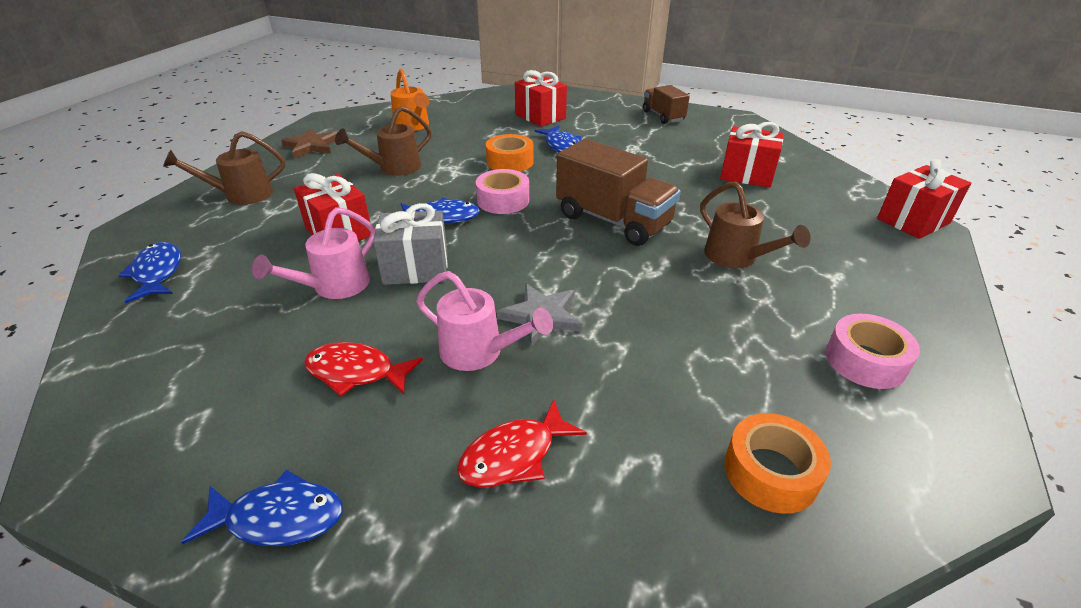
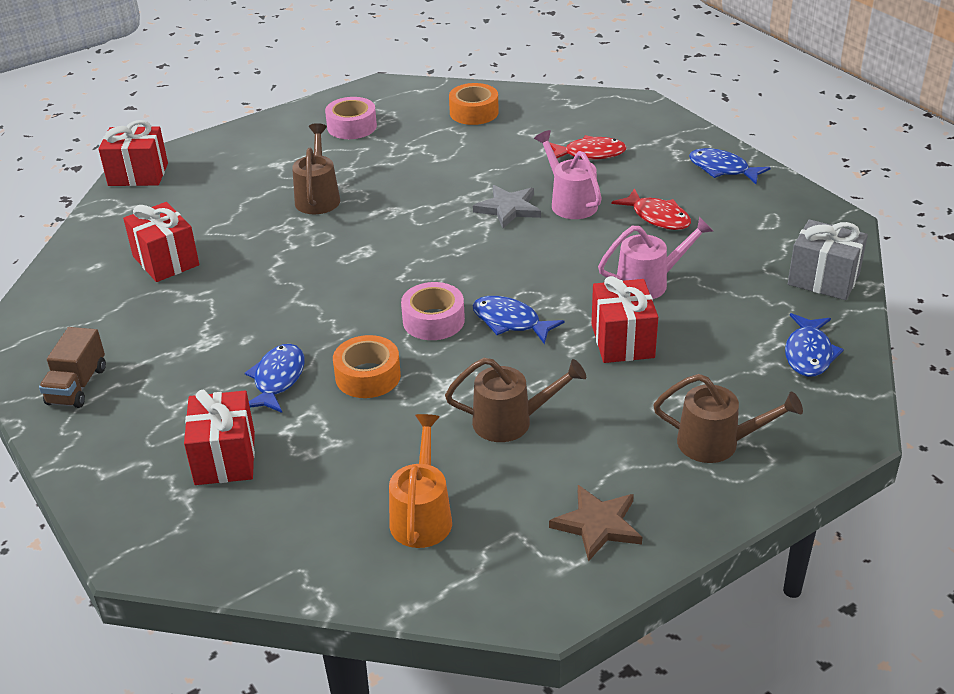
camera: 145 degrees left, 0 degrees up
grey gift [373,203,448,285] -> grey gift moved to [788,219,868,300]
brown truck [556,139,681,246] -> none

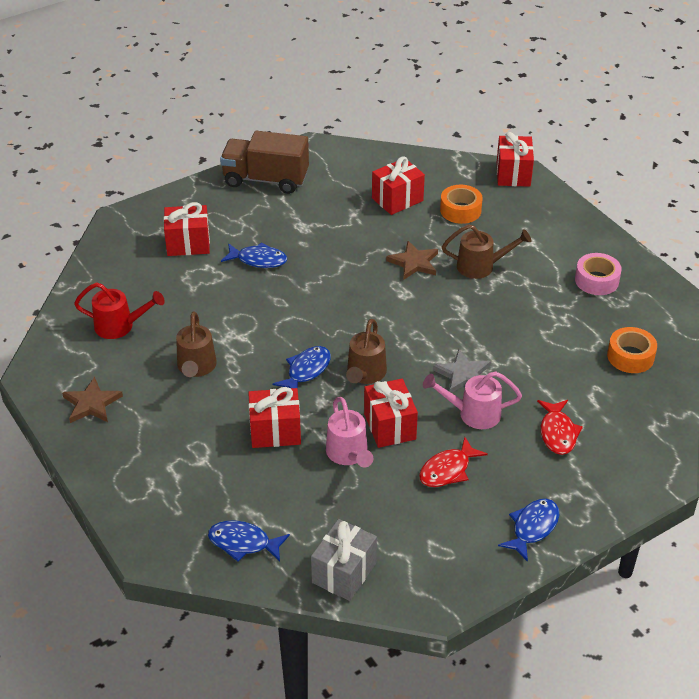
camera: 90 degrees right, 5 degrees up
brown truck [39,327,106,408] -> brown truck [220,131,309,194], size x1.71
orange tape [333,335,401,398] -> orange tape moved to [440,185,483,224]
orange watering can [389,414,452,548] -> red watering can [74,282,165,339]
pink tape [401,282,465,340] -> none
pink watering can [534,130,602,219] -> pink watering can turned 150 degrees counterclockwise [423,372,522,429]
brown watering can [653,374,803,463] -> brown watering can moved to [346,319,387,384]
none -> red gift [364,379,418,448]
none -> brown star [386,241,438,280]

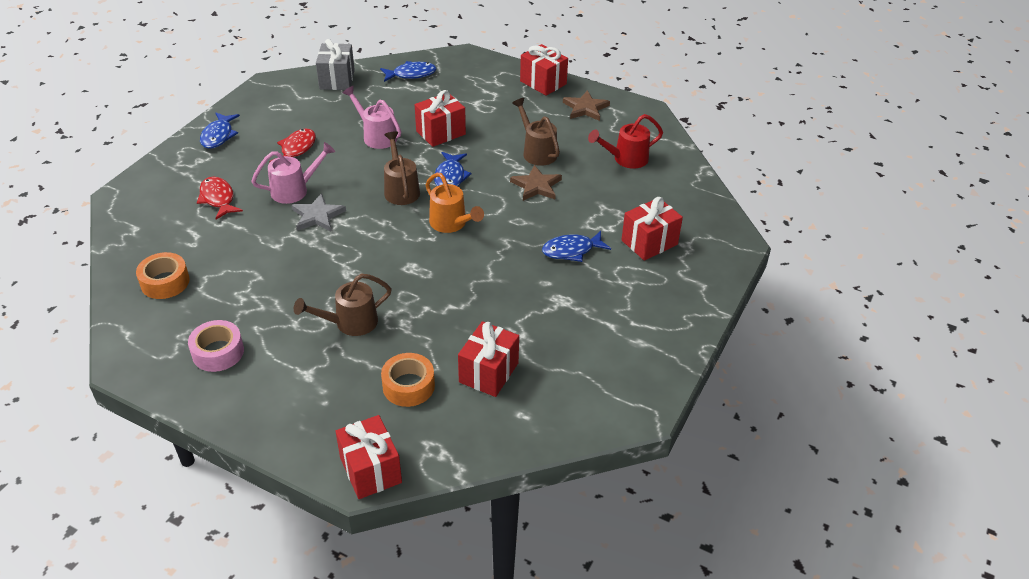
camera: 150 degrees right, 0 degrees up
brown truck [220,131,309,194] -> none
red gift [364,379,418,448] -> red gift moved to [520,44,568,96]
brown star [386,241,438,280] -> brown star moved to [510,165,562,201]
none -> orange watering can [425,173,484,233]

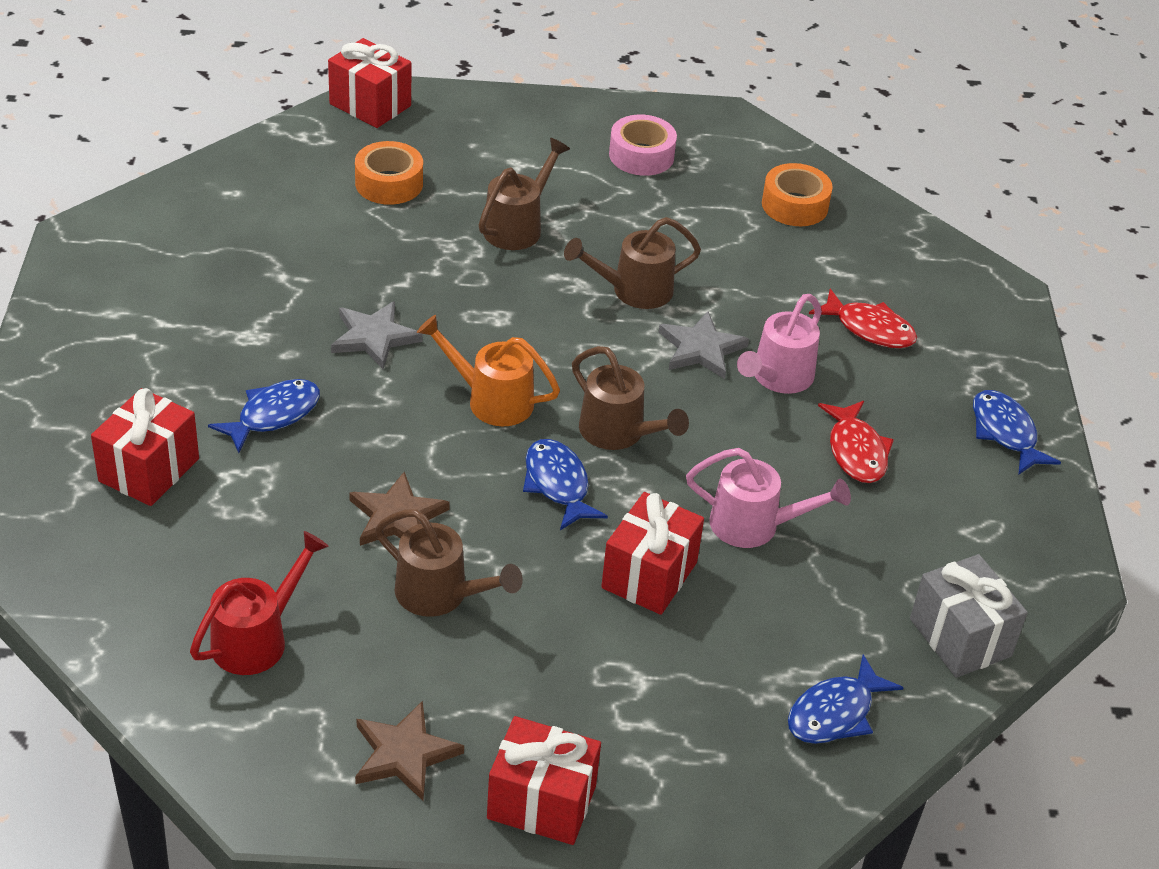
camera: 150 degrees right, 0 degrees up
red gift [458,321,519,397] -> none
none -> grey star [331,301,422,369]
none -> brown watering can [564,217,701,309]

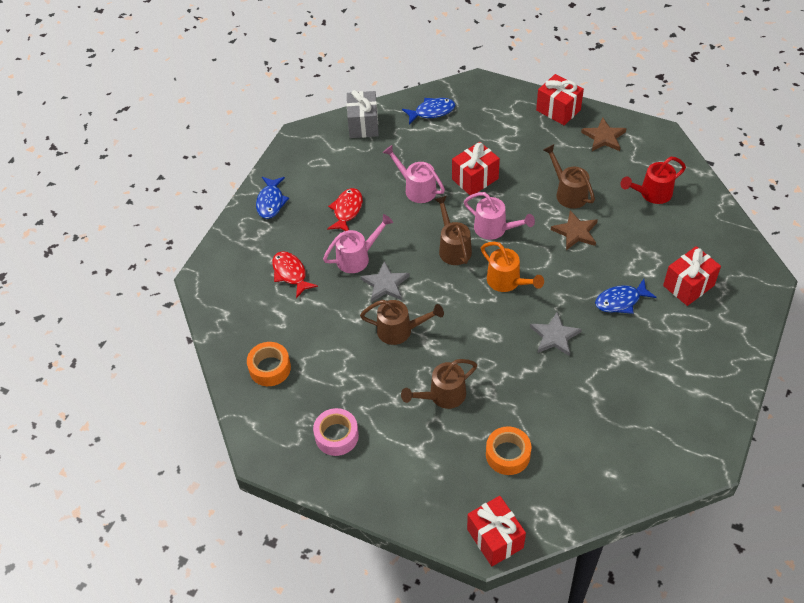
camera: 150 degrees left, 10 degrees up
blue fish [523,439,608,530] -> pink watering can [464,192,535,240]

